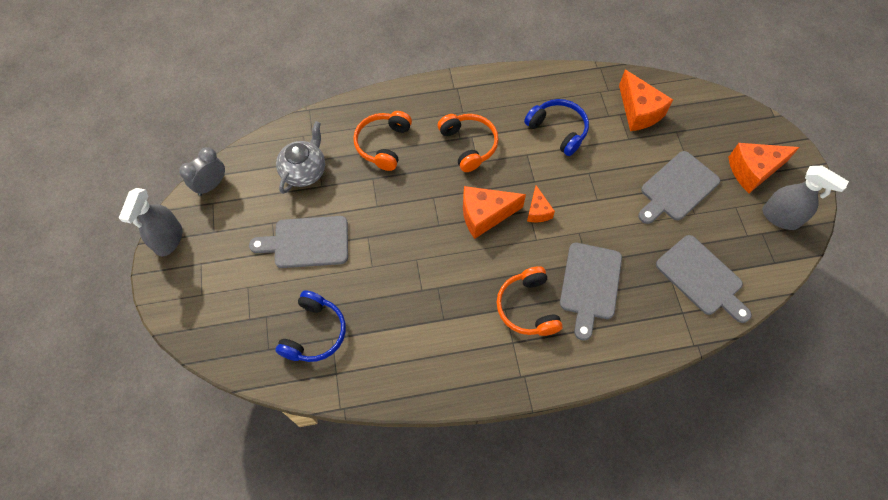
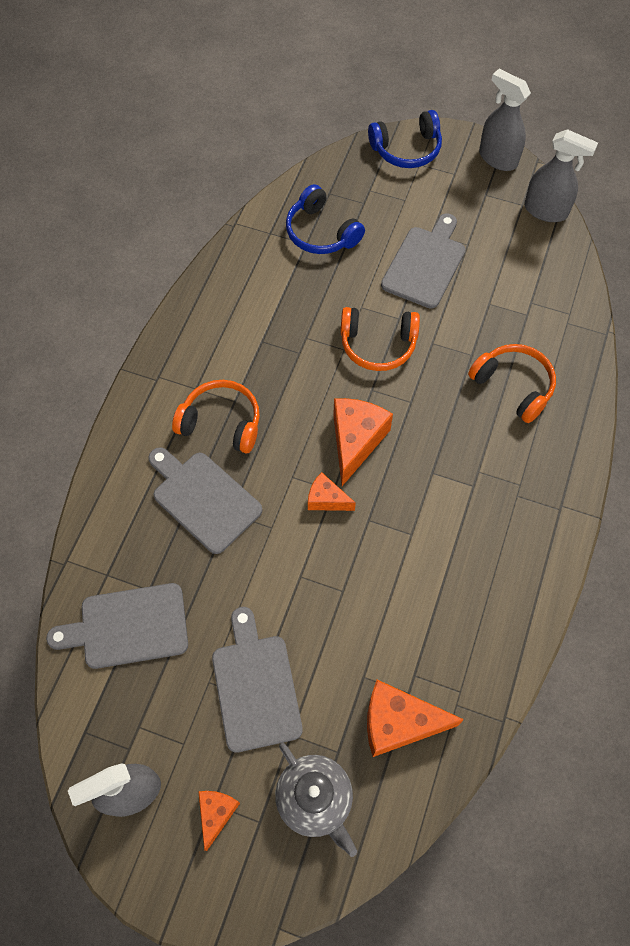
camera: 120 degrees right, 0 degrees up
grey clock [179,147,225,196] -> grey spray bottle [524,129,598,222]
grey teapot [276,121,325,194] -> grey teapot moved to [275,743,357,857]
orange headphones [438,114,499,172] -> orange headphones moved to [340,307,420,371]
blue headphones [524,99,589,156] -> blue headphones moved to [368,110,442,168]
orange cheese [728,143,800,193] -> orange cheese [198,791,240,851], size x0.57

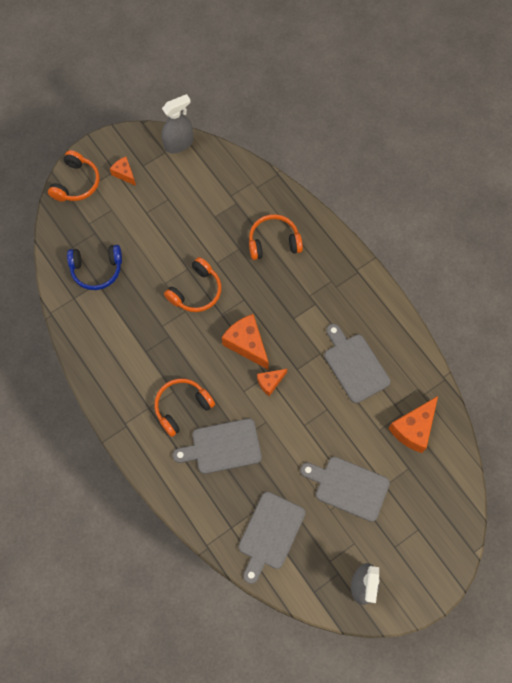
camera: 55 degrees left, 5 degrees up
orange cheese [198,791,240,851] -> orange cheese moved to [110,157,136,186]
grey teapot [275,743,357,857] -> none
blue headphones [368,110,442,168] -> orange headphones [48,150,99,202]
grey cutting board [381,213,465,309] -> grey cutting board moved to [324,324,391,403]
grey spray bottle [479,69,531,171] -> none

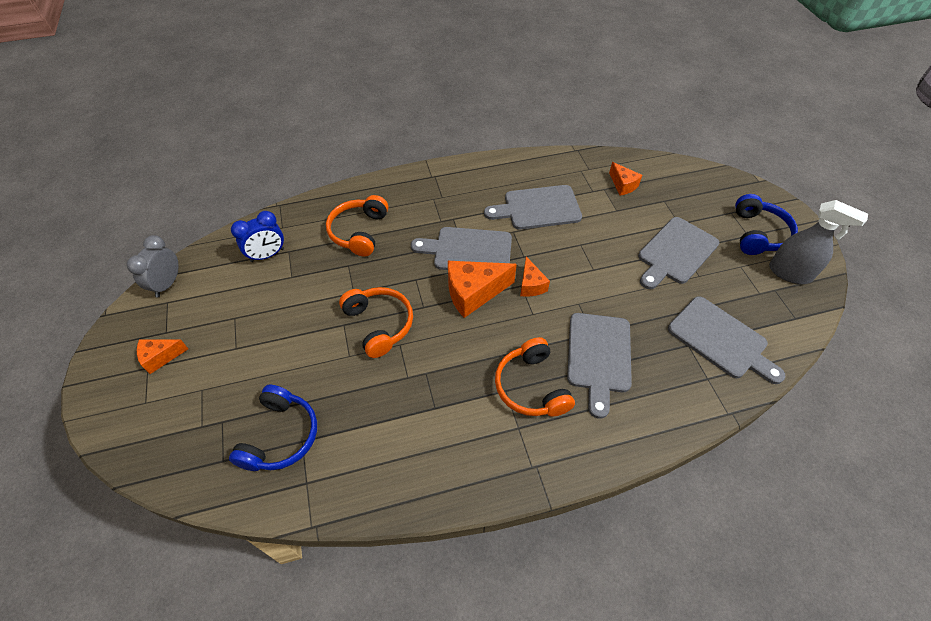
camera: 70 degrees left, 15 degrees down
orange headphones [48,150,99,202] -> none
grey spray bottle [162,94,193,153] -> grey clock [126,235,179,297]
orange cheese [388,396,438,453] -> orange cheese [609,162,642,196], size x0.57
none -> blue clock [231,211,284,262]
none -> grey cutting board [411,227,512,270]
none -> blue headphones [735,194,798,255]

